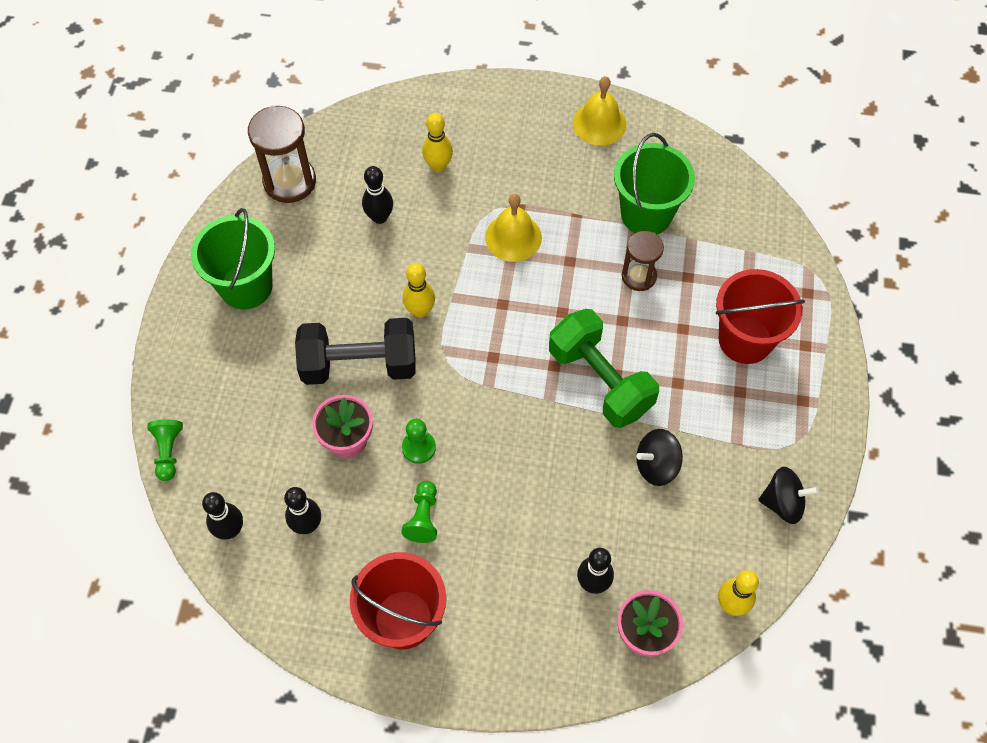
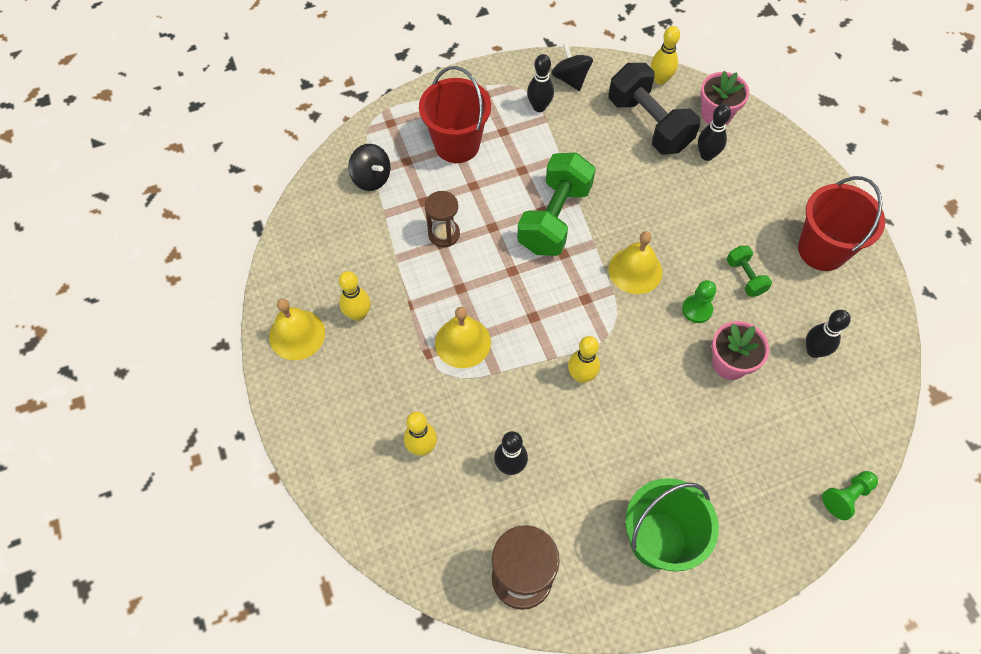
camera: 120 degrees left, 0 degrees up
black bowling pin [202,492,243,540] -> black bowling pin moved to [527,54,554,112]
black dumbbell [295,318,416,385] -> black dumbbell moved to [608,63,701,155]
green pawn [401,481,437,543] -> green dumbbell [727,246,772,297]
green bucket [614,133,695,234] -> none
black spinning top [636,429,683,486] -> black spinning top moved to [348,144,391,191]
none -> yellow bowling pin [339,271,371,321]
none -> yellow bell [609,231,663,294]

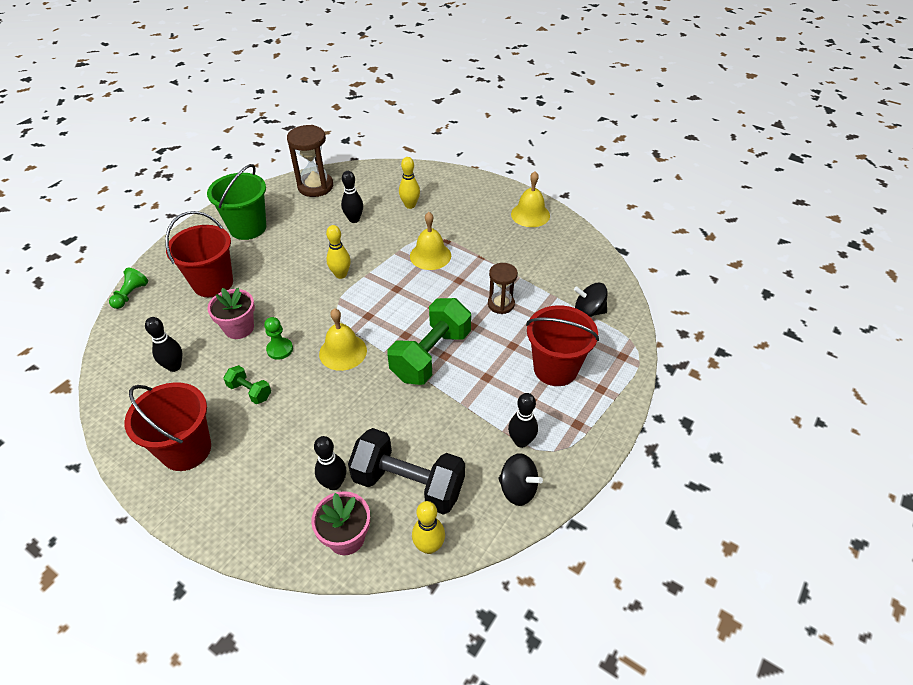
camera: 145 degrees right, 15 degrees down
yellow bowling pin [339,271,371,321] -> none
green dumbbell [517,152,596,256] -> green dumbbell turned 45 degrees clockwise [387,298,471,385]
none -> red bucket [165,211,233,297]

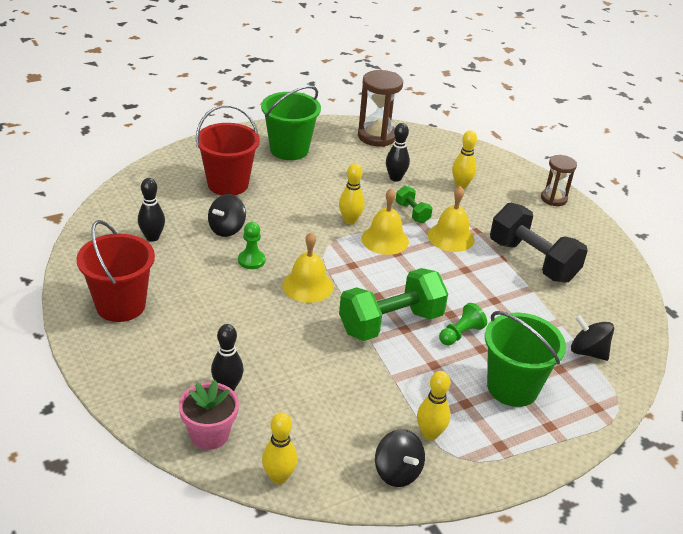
camera: 25 degrees right, 10 degrees down
green pawn [109,267,148,309] -> green pawn moved to [439,303,487,345]
pink flower pot [207,288,255,339] -> black spinning top [208,194,246,237]
green dumbbell [223,365,271,404] -> green dumbbell moved to [396,186,432,223]
black dumbbell [348,428,465,515] -> black dumbbell moved to [490,203,588,283]
brown hourglass [488,263,518,314] -> brown hourglass moved to [541,155,577,206]
black bowling pin [508,393,538,448] -> yellow bowling pin [417,371,451,440]
yellow bell [511,171,550,227] -> yellow bell moved to [362,188,409,255]
red bucket [526,305,599,386] -> green bucket [485,311,566,407]

